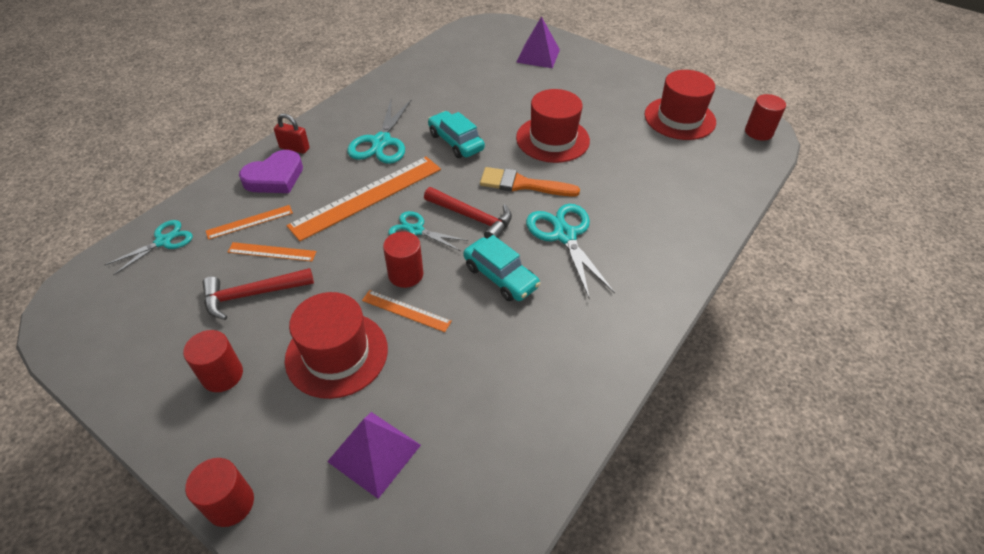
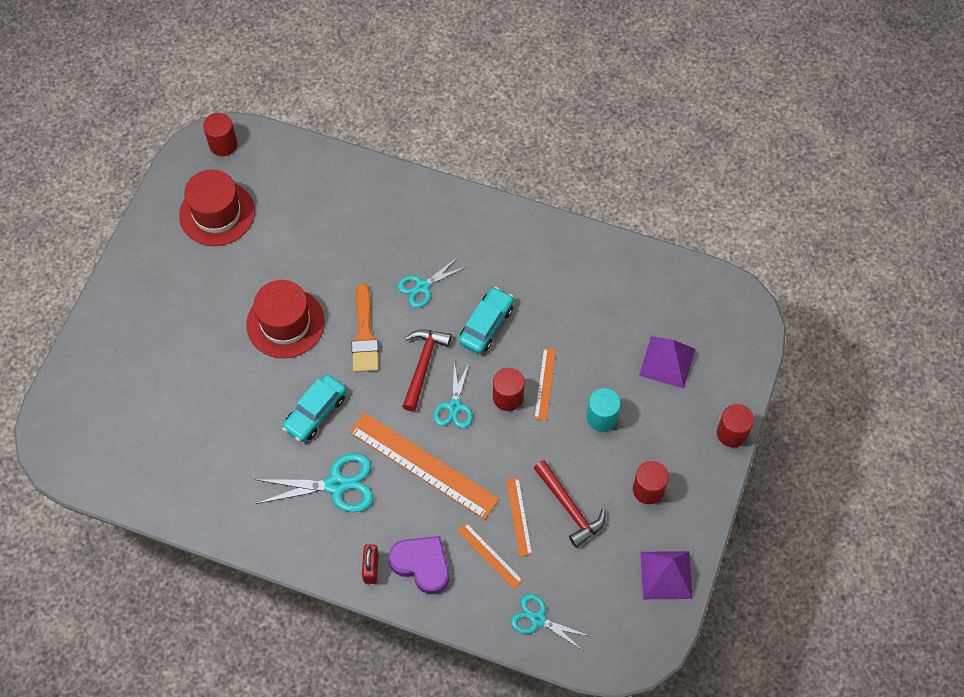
camera: 105 degrees left, 15 degrees up
red hat [285,292,388,399] -> turquoise cylinder [587,388,621,432]
purple pyramid [516,16,560,68] -> purple pyramid moved to [640,551,693,599]
turquoise scissors [526,204,615,299] -> turquoise scissors [398,257,466,308], size x0.64

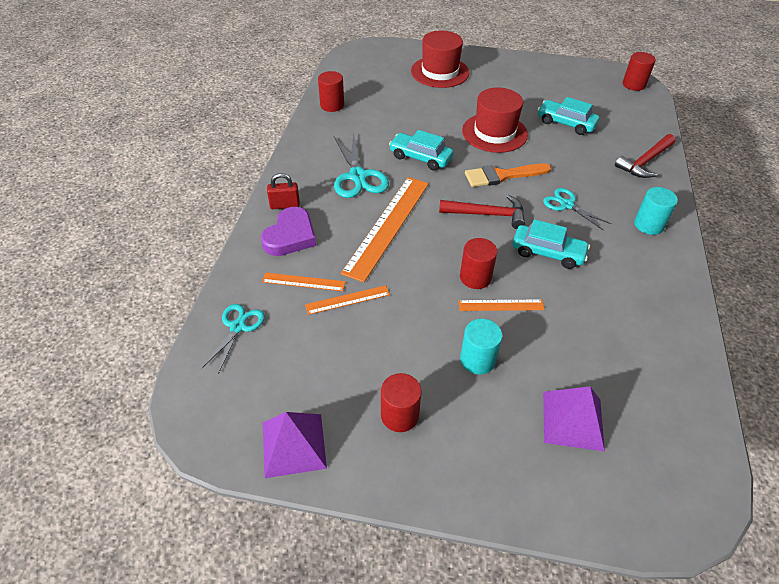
camera: 80 degrees right, 15 degrees down
red hat [179,169,255,246] -> red hat moved to [411,31,469,88]
turquoise scissors [433,362,473,429] -> none
orange ruler [457,523,523,589] -> orange ruler turned 60 degrees clockwise [262,272,346,291]
red hammer [534,460,606,548] -> red hammer moved to [615,134,676,178]
red cylinder [717,404,754,447] -> red cylinder moved to [318,71,344,112]
none -> turquoise car [537,97,599,135]
none -> turquoise cylinder [634,187,678,235]

